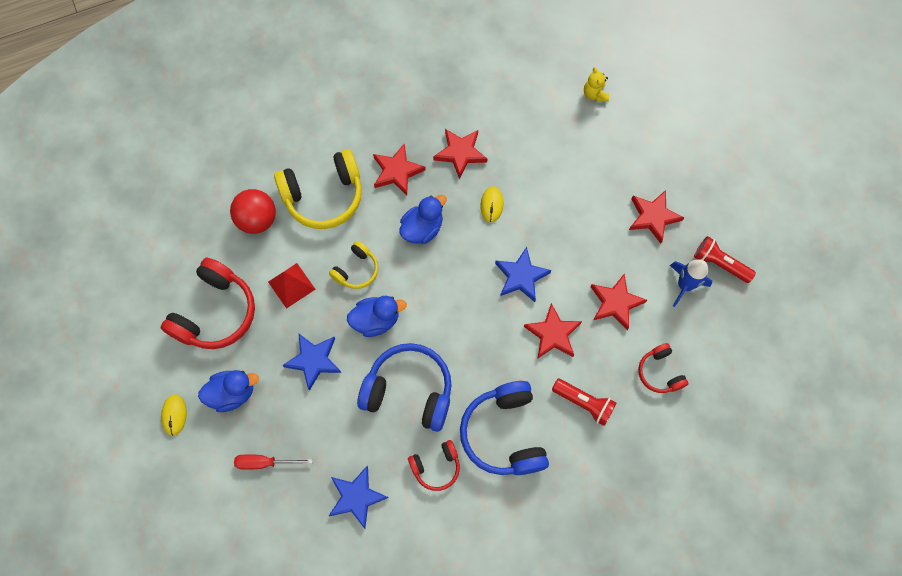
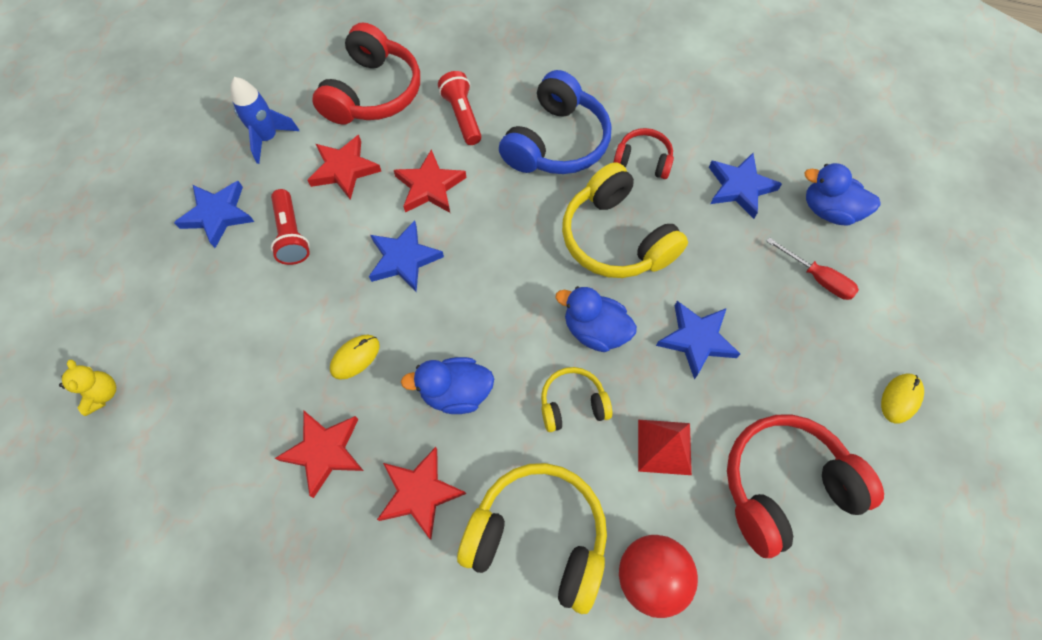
camera: 140 degrees left, 5 degrees down
blue duck [198,370,259,412] -> blue duck moved to [804,163,881,226]
blue headphones [357,343,452,432] -> yellow headphones [562,162,688,278]
yellow teddy bear [584,67,609,102] -> yellow teddy bear turned 45 degrees counterclockwise [59,359,116,416]
red star [629,190,684,244] -> blue star [174,181,254,248]
red headphones [638,343,688,393] -> red headphones [312,22,420,125], size x1.86
red flashlight [694,236,756,283] -> red flashlight moved to [271,189,310,265]

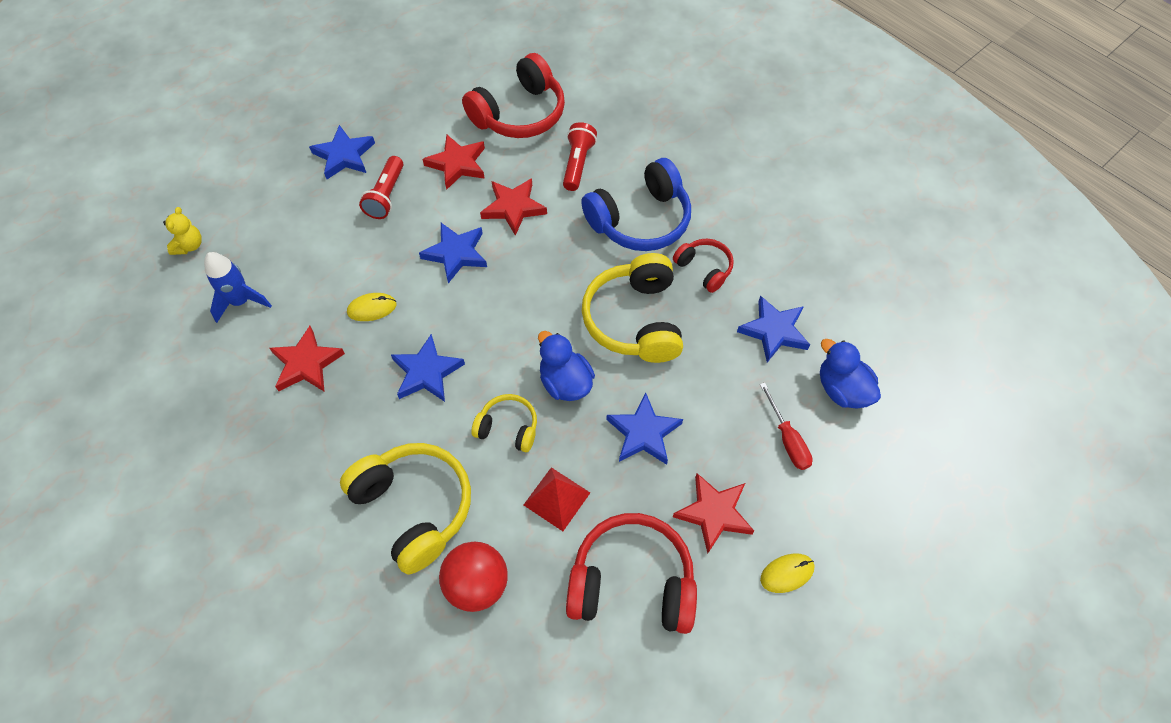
camera: 30 degrees right, 5 degrees down
blue rocket [230,77,299,164] -> blue rocket moved to [204,252,272,323]
red star [377,447,466,539] -> red star moved to [673,473,754,553]
blue duck [401,357,494,414] -> blue star [391,334,465,402]

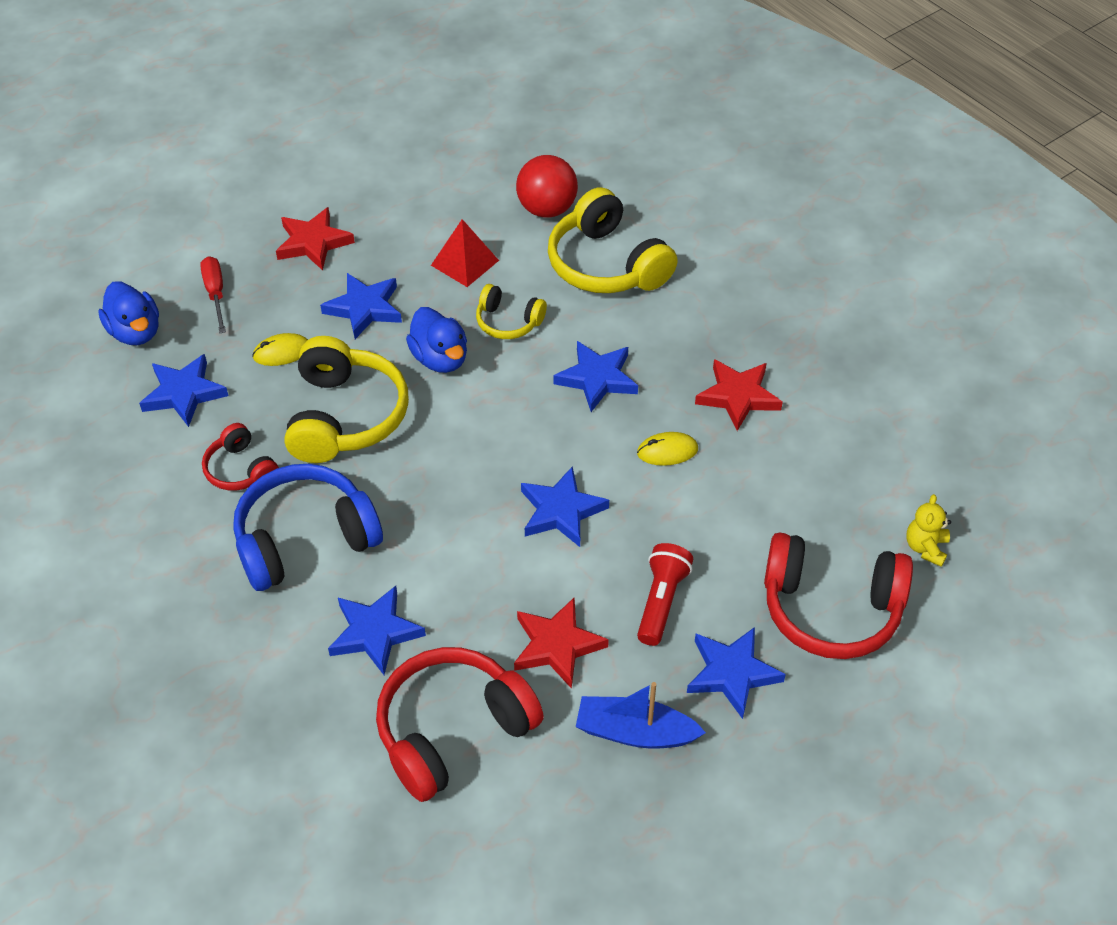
camera: 175 degrees left, 10 degrees down
blue rocket [204,252,272,323] -> none
red star [480,178,547,236] -> none
red flashlight [563,122,597,191] -> blue star [328,586,426,675]
red headphones [566,513,697,634] -> red headphones moved to [764,532,913,659]
yellow mouse [760,553,814,593] -> yellow mouse moved to [252,333,308,366]
none -> blue boat [576,682,706,748]

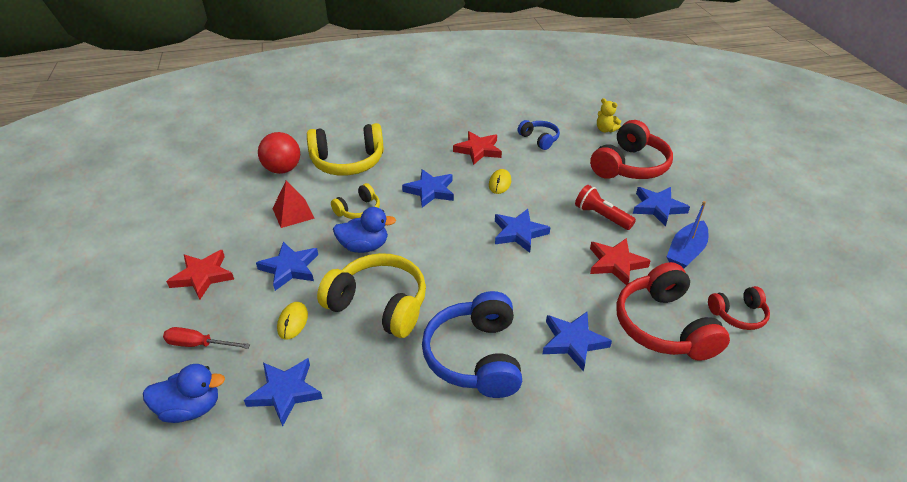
camera: 65 degrees left, 10 degrees down
red headphones [202,423,279,490] -> red headphones moved to [708,286,770,330]
none -> blue headphones [518,120,560,150]

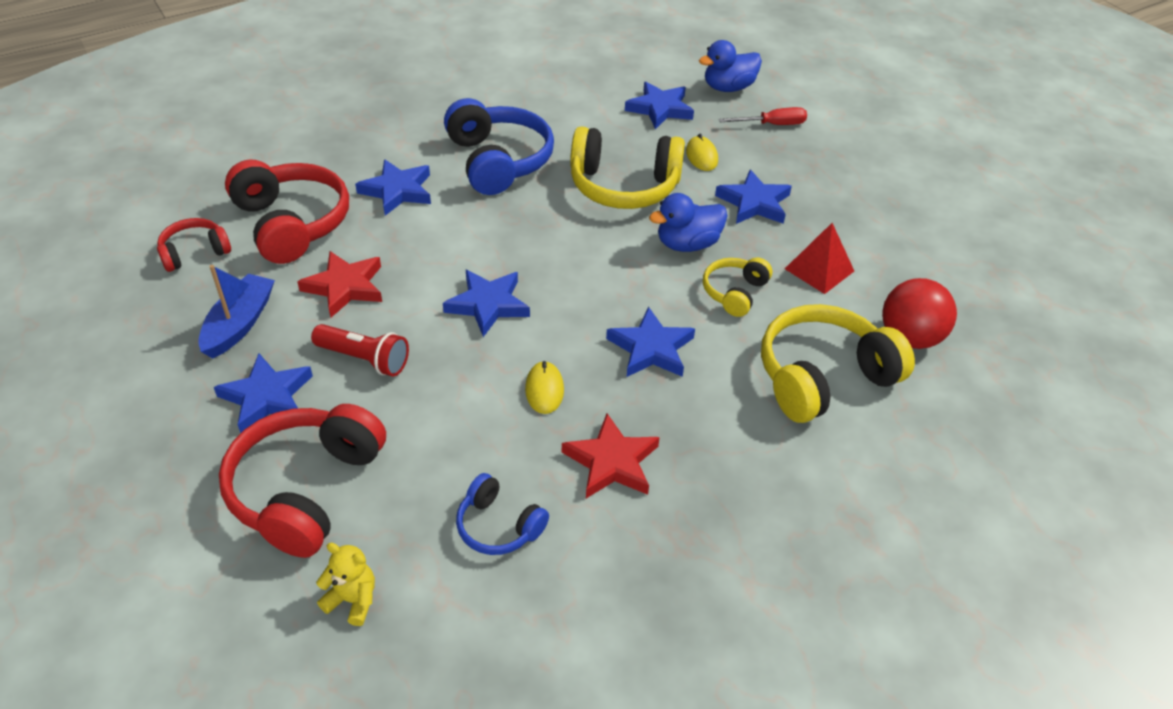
camera: 160 degrees right, 5 degrees up
red star [166,250,234,300] -> none

